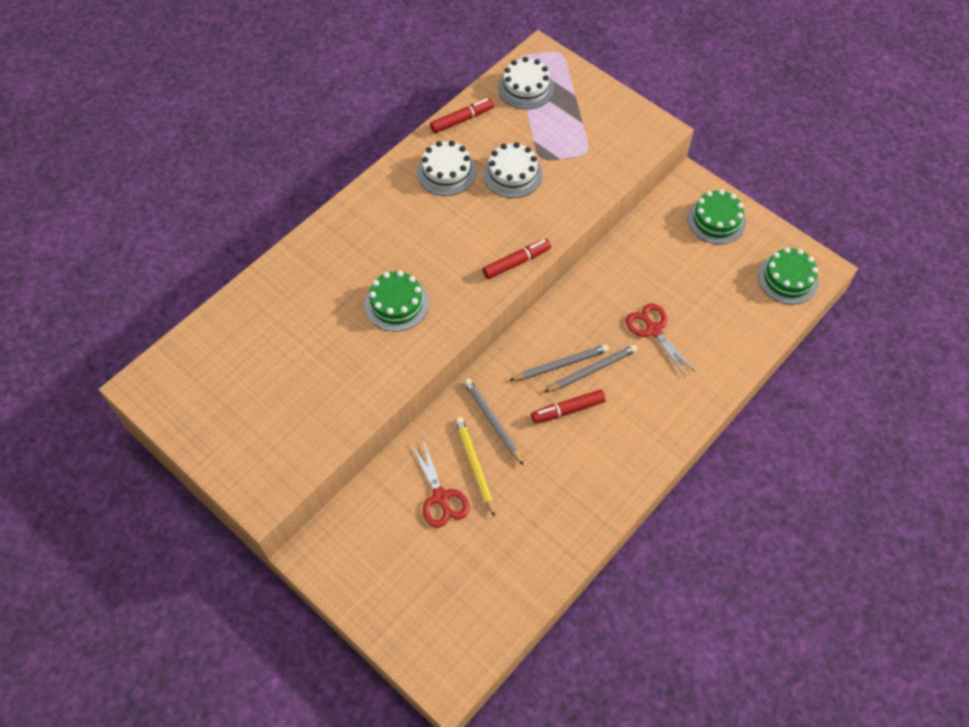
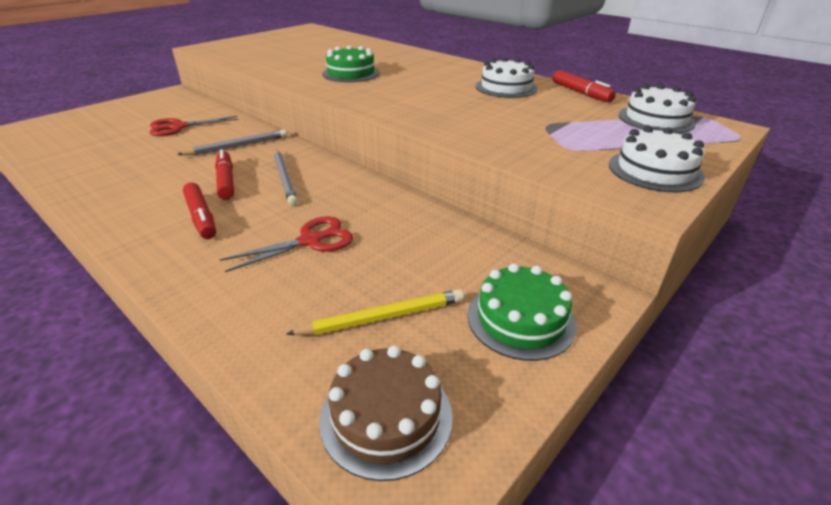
camera: 90 degrees right, 25 degrees down
yellow pencil [455,417,495,517] -> yellow pencil moved to [286,289,464,335]
red marker [482,239,551,279] -> red marker moved to [183,183,216,239]
white cake [483,142,542,198] -> white cake moved to [609,126,705,192]
grey pencil [544,345,637,392] -> none
green cake [758,247,819,305] -> brown cake [319,346,453,481]

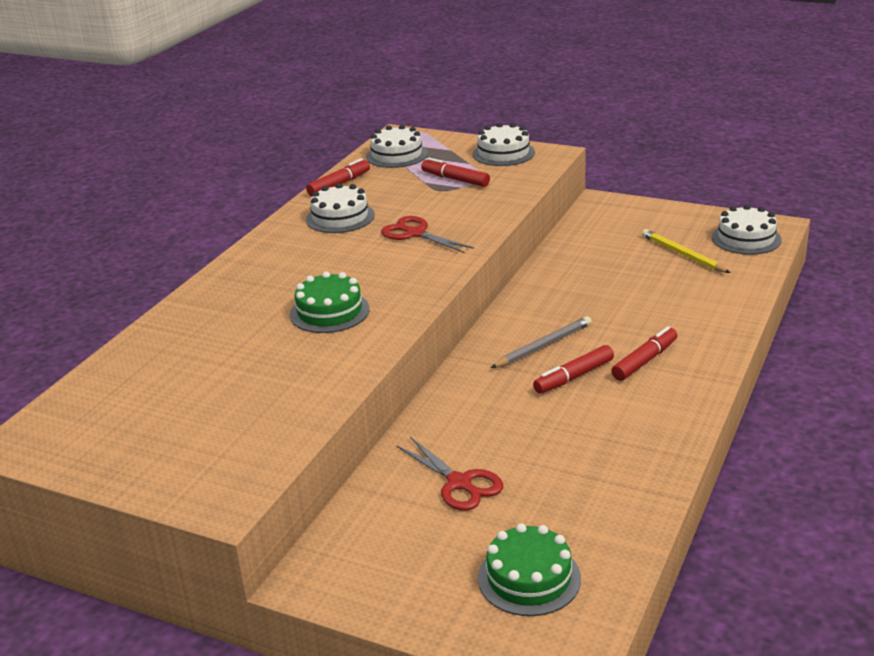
camera: 105 degrees left, 5 degrees down
grey pencil [177,129,287,155] -> none
red scissors [220,216,353,272] -> red scissors moved to [381,216,474,253]
brown cake [319,346,453,481] -> white cake [712,205,782,255]
green cake [468,263,577,361] -> green cake moved to [478,523,581,616]
none -> red marker [421,158,490,187]

